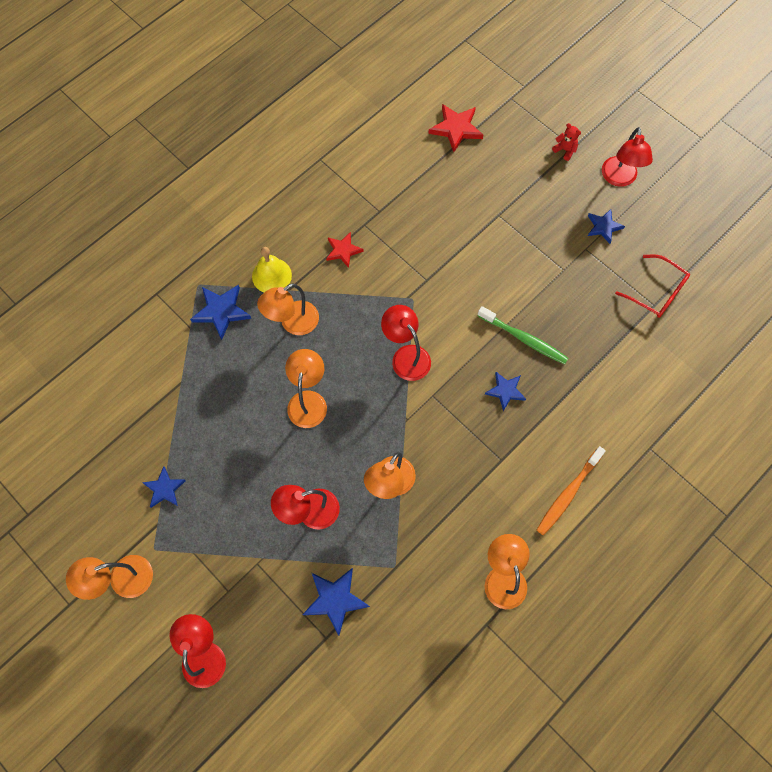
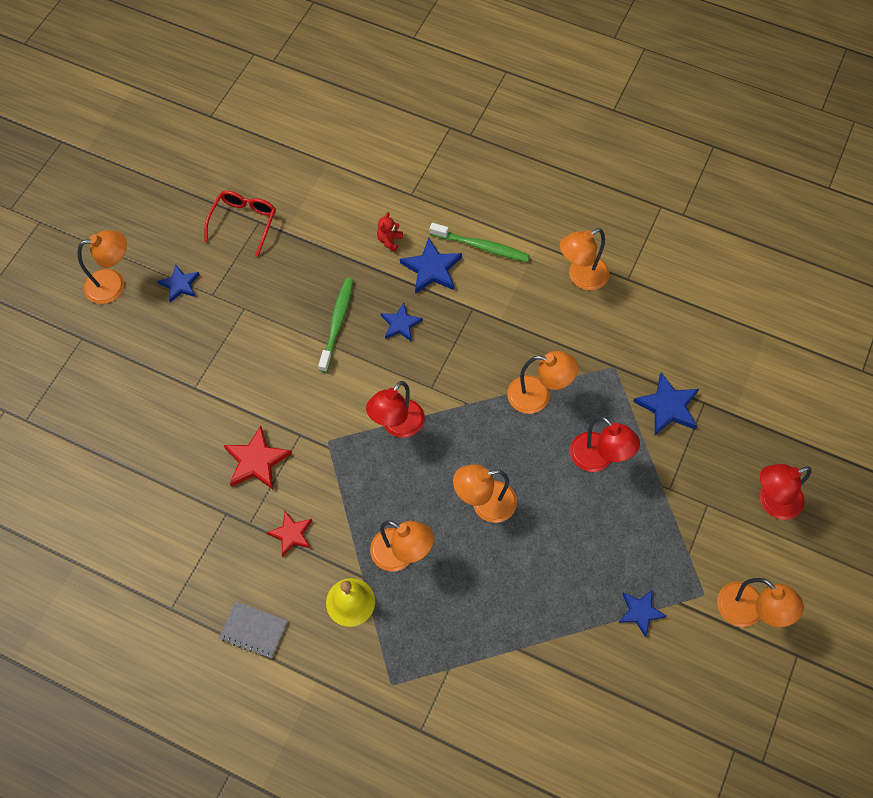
camera: 110 degrees left, 5 degrees down
blue star [190,285,251,340] -> blue star moved to [400,238,462,294]
red star [428,104,483,152] -> red star moved to [224,426,292,490]
orange toothbrush [537,446,606,535] -> green toothbrush [430,223,530,262]
red teddy bear [552,123,581,161] -> red teddy bear moved to [377,212,403,252]
red lamp [602,127,653,187] -> orange lamp [77,230,127,304]
none -> grey notebook [219,601,288,659]

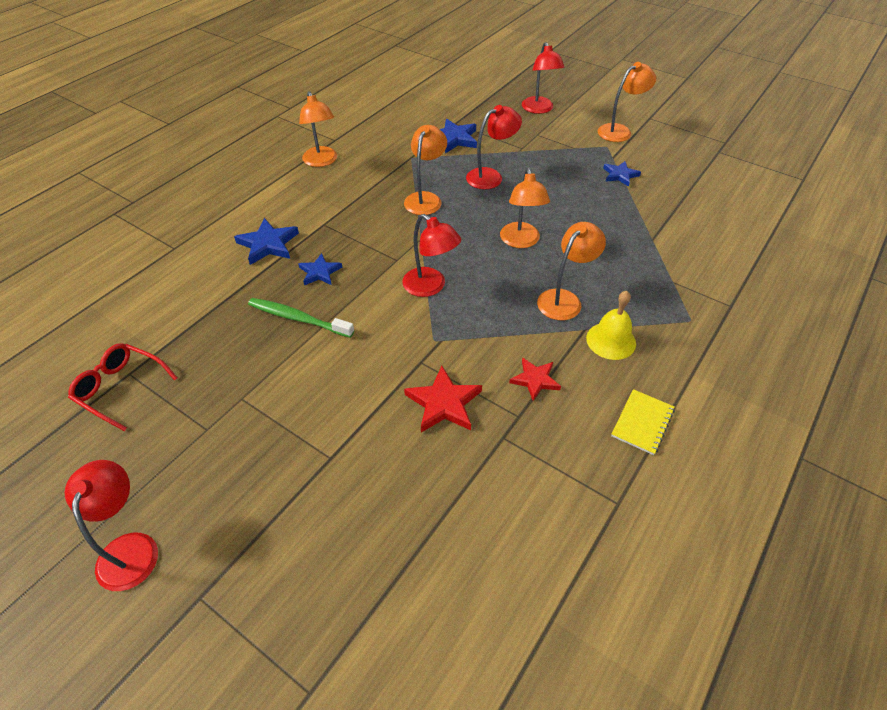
camera: 80 degrees left, 15 degrees down
orange lamp [77,230,127,304] -> red lamp [65,460,158,591]
blue star [157,264,200,303] -> none
grey notebook [219,601,288,659] -> yellow notebook [611,389,675,455]
red teddy bear [377,212,403,252] -> none
green toothbrush [430,223,530,262] -> none

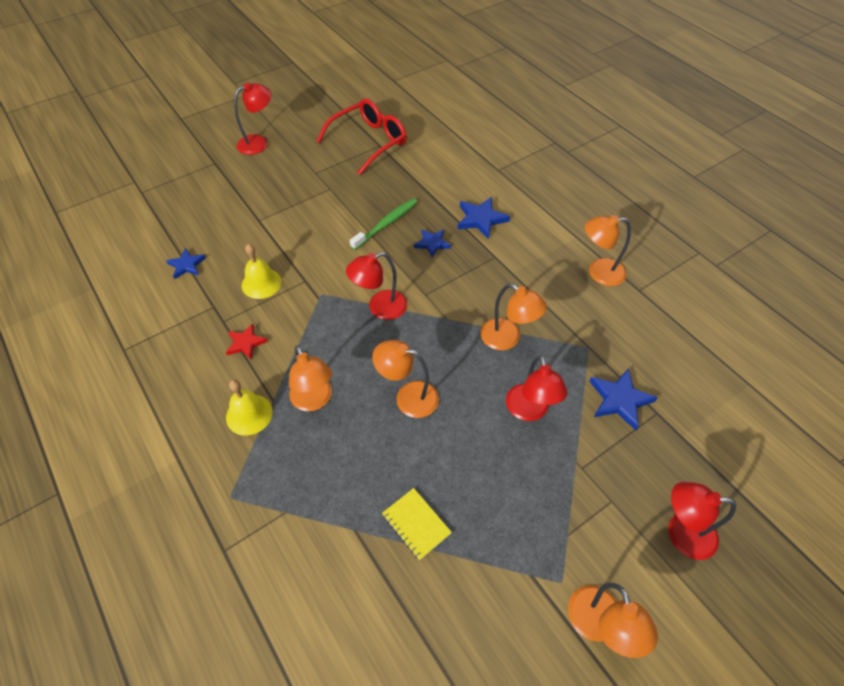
camera: 110 degrees right, 5 degrees up
red lamp [65,460,158,591] -> red lamp turned 45 degrees counterclockwise [234,83,271,155]
red glasses [68,343,178,431] -> red glasses [316,99,407,175], size x1.52
red star [404,366,482,432] -> yellow bell [242,244,282,299]
blue star [603,161,641,187] -> blue star moved to [166,248,206,279]
yellow notebook [611,389,675,455] -> yellow notebook moved to [382,488,452,560]

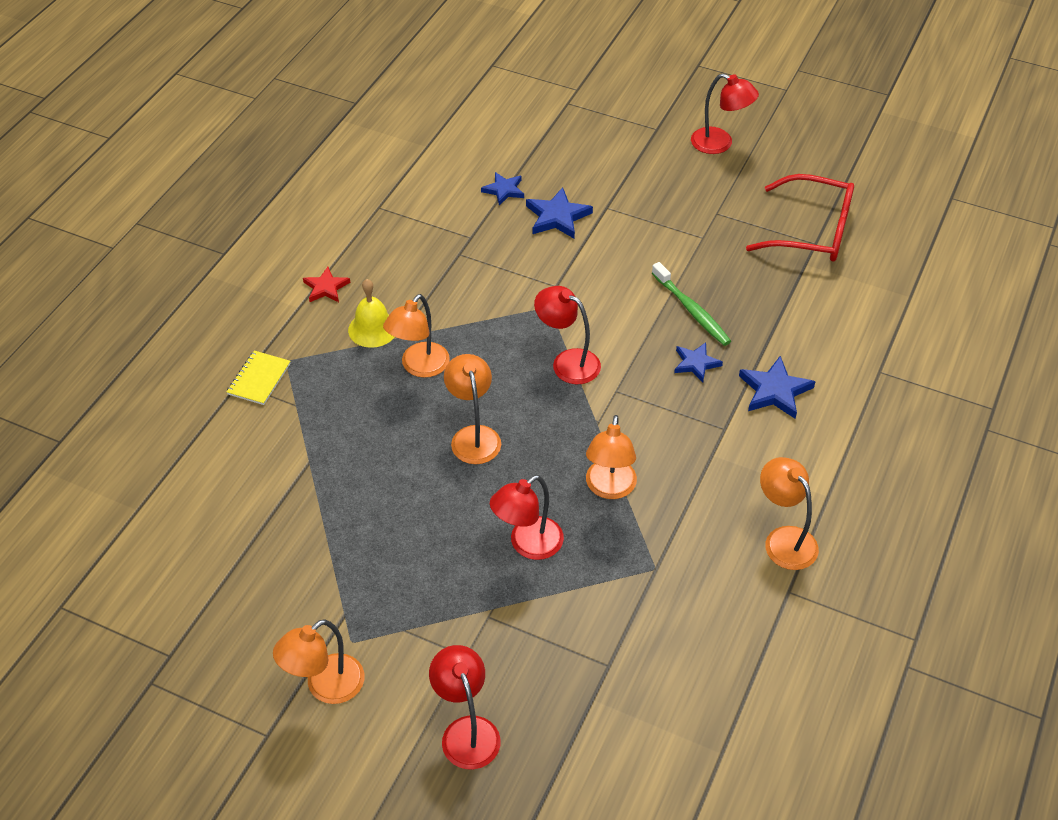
camera: 60 degrees right, 5 degrees down
red star [226,323,268,360] -> red star moved to [303,267,350,302]
yellow bell [242,244,282,299] -> none
green toothbrush [350,198,417,250] -> green toothbrush turned 45 degrees clockwise [652,262,731,346]
yellow notebook [382,488,452,560] -> yellow notebook moved to [227,350,290,405]
blue star [589,368,658,430] -> blue star moved to [526,187,593,239]

